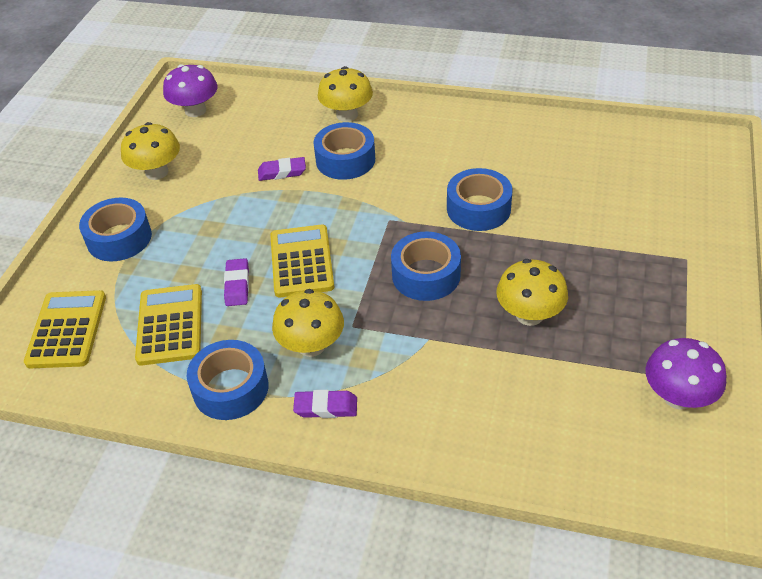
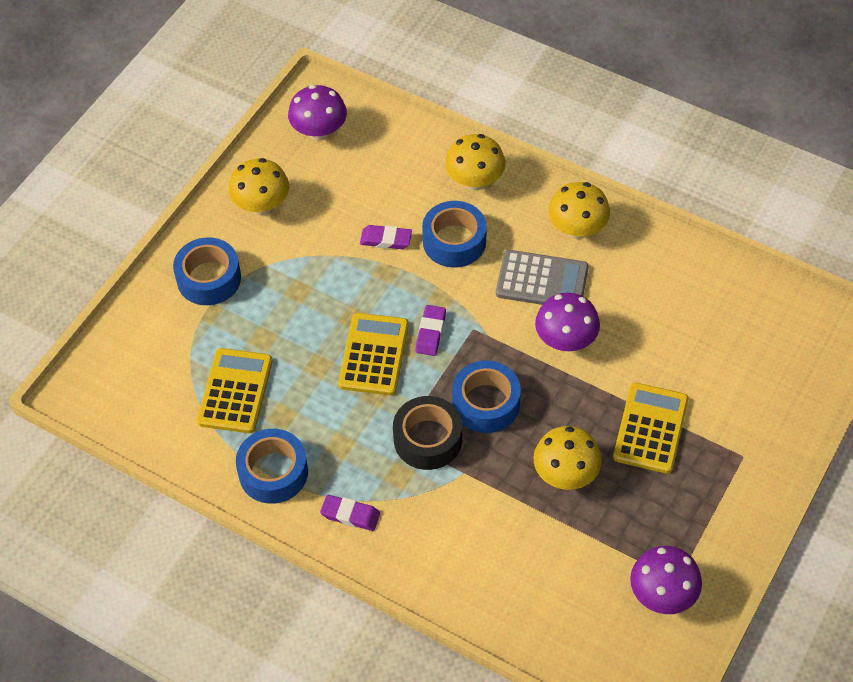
camera: 15 degrees right, 10 degrees up
yellow calculator [24,290,106,368] -> yellow calculator moved to [613,382,688,474]
purple eraser [224,258,249,306] -> purple eraser moved to [415,305,446,356]
yellow mushroom [272,289,344,357] -> yellow mushroom moved to [548,182,610,239]
blue tape [447,168,513,231] -> purple mushroom [535,293,600,351]
none -> black tape [393,396,462,470]
none -> grey calculator [496,250,589,305]

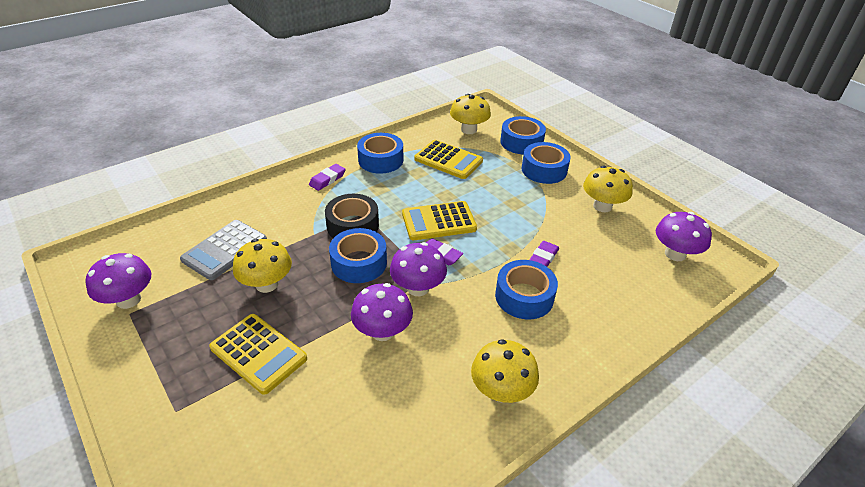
camera: 110 degrees right, 15 degrees down
yellow calculator [338,313,409,396] -> yellow calculator turned 135 degrees clockwise [402,201,477,240]
yellow mushroom [445,134,506,190] -> yellow mushroom moved to [450,94,491,134]
grey calculator [496,250,589,305] -> grey calculator moved to [180,220,267,280]
none -> purple mushroom [390,242,447,296]
none -> blue tape [500,116,546,155]

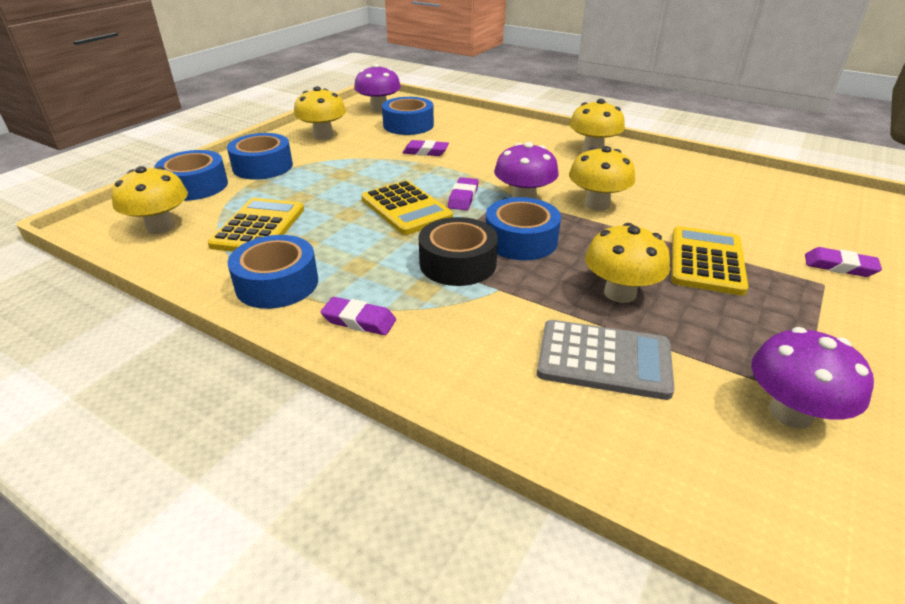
camera: 110 degrees left, 5 degrees down
purple mushroom [351,283,413,341] -> yellow mushroom [569,146,635,211]
blue tape [495,260,558,319] -> blue tape moved to [382,97,434,135]
none -> purple eraser [805,247,882,277]

